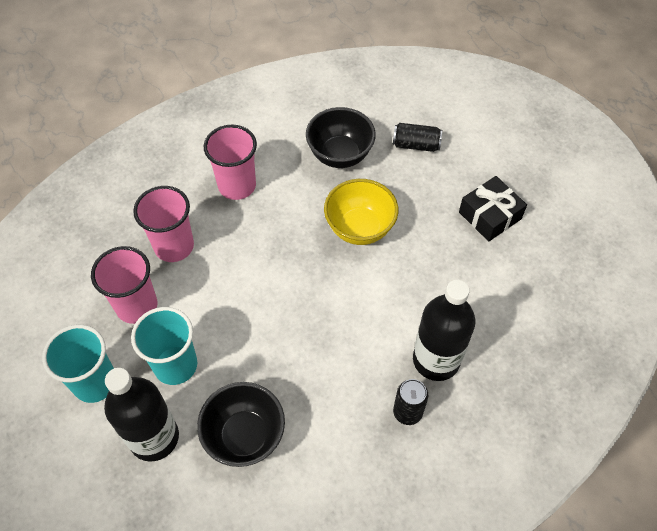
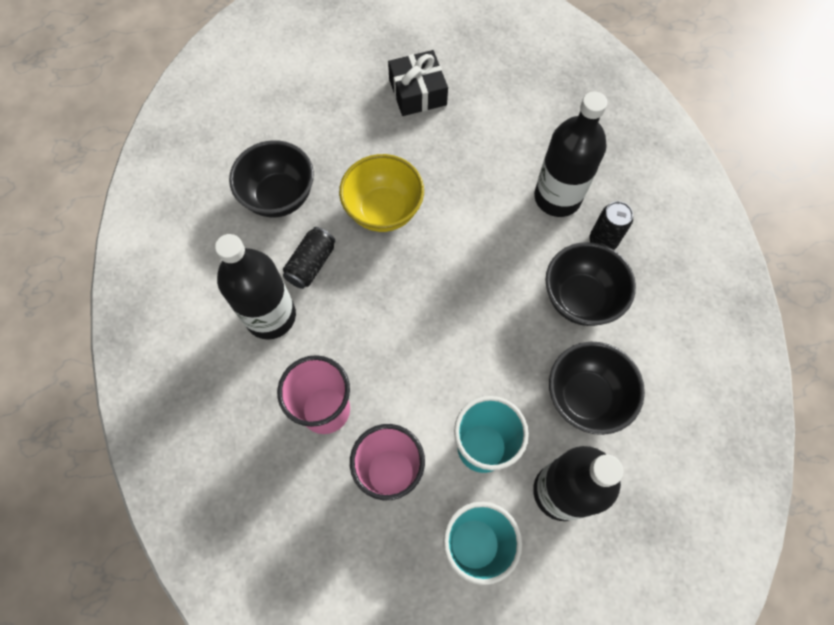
camera: 70 degrees left, 10 degrees up
pink cup [204,125,257,200] -> black bottle [215,234,296,340]
black can [393,123,442,152] -> black can moved to [283,227,335,289]
none -> black bowl [545,242,636,326]

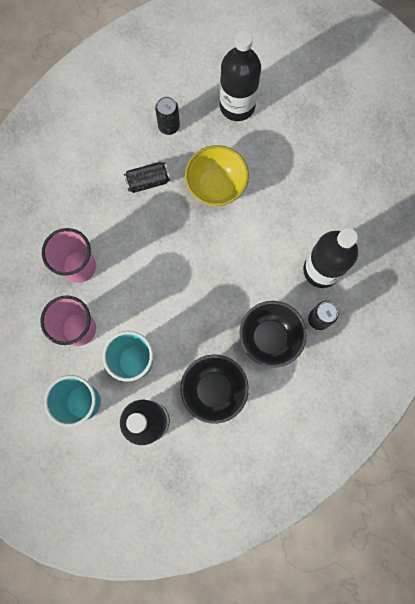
camera: 45 degrees right, 10 degrees up
black bottle [215,234,296,340] -> black bottle moved to [220,31,261,121]
black bowl [229,140,314,217] -> black can [155,96,180,135]
black gift [388,50,448,116] -> none

